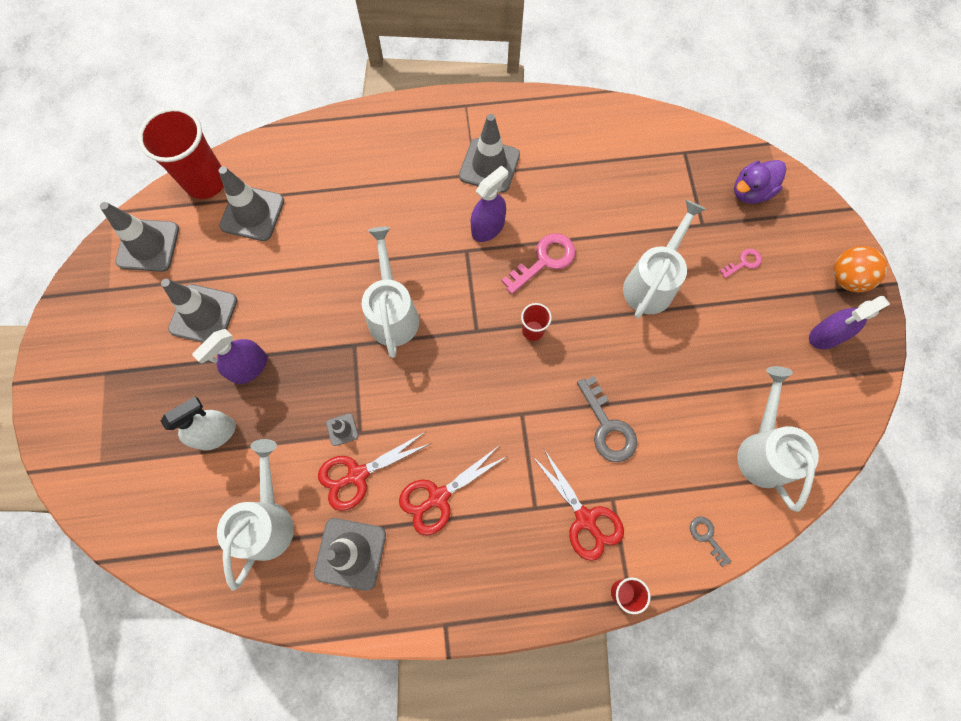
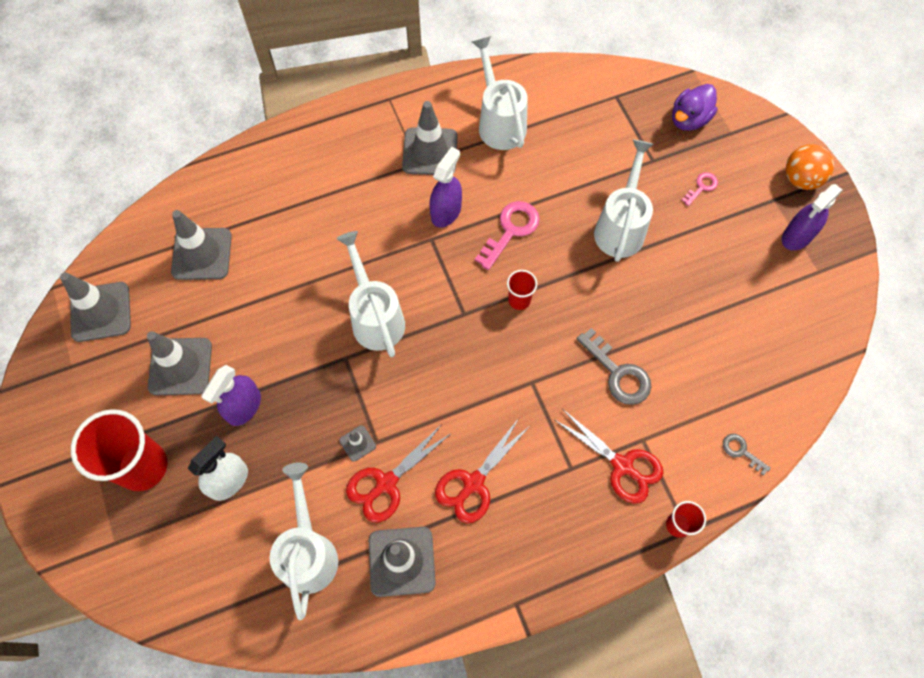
camera: 15 degrees left, 5 degrees down
red cup [138,107,224,199] -> red cup moved to [71,409,167,491]
white watering can [737,366,819,512] -> white watering can moved to [472,36,528,150]

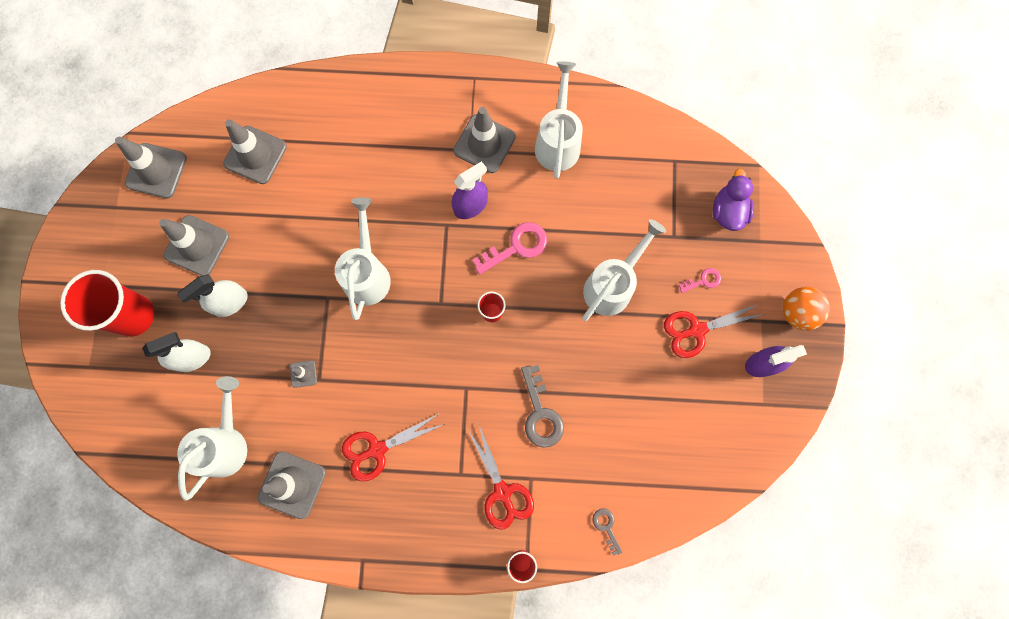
camera: 25 degrees right, 10 degrees up
purple spray bottle [201,365,261,426] -> white spray bottle [177,275,248,317]
red scissors [346,424,452,522] -> red scissors moved to [664,304,765,358]
purple duck [672,84,717,131] -> purple duck turned 120 degrees clockwise [713,169,754,231]

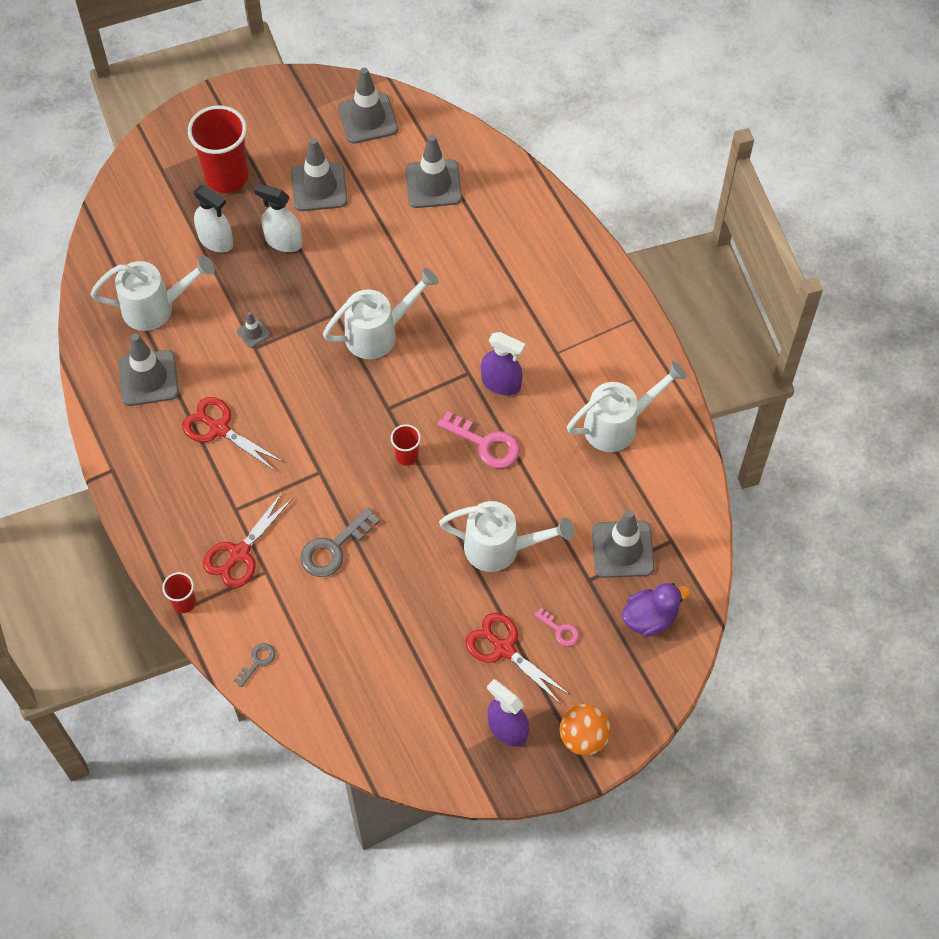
camera: 60 degrees right, 15 degrees down
grey traffic cone [453,107,516,173] -> grey traffic cone moved to [592,510,655,578]

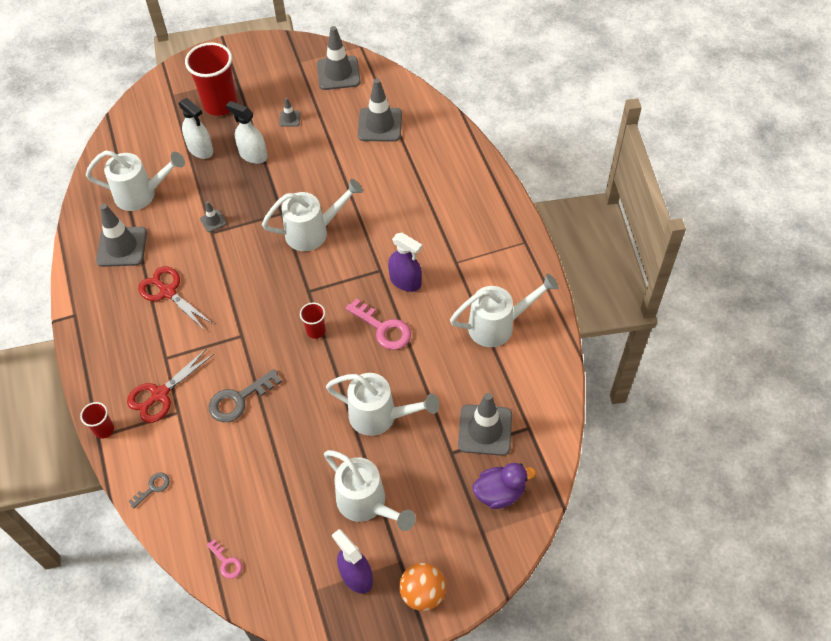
camera: 10 degrees right, 5 degrees down
grey traffic cone [291,138,347,211] -> grey traffic cone [279,98,301,127], size x0.47
red scissors [466,613,570,704] -> white watering can [324,450,416,531]
pink key [534,608,580,646] -> pink key moved to [207,539,242,579]

